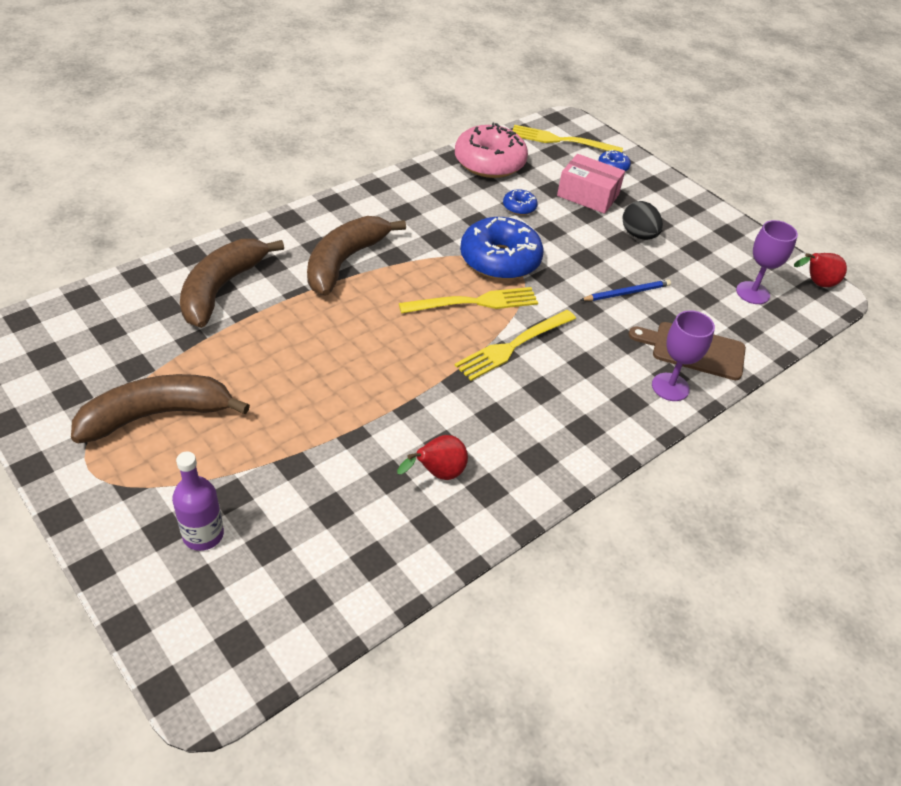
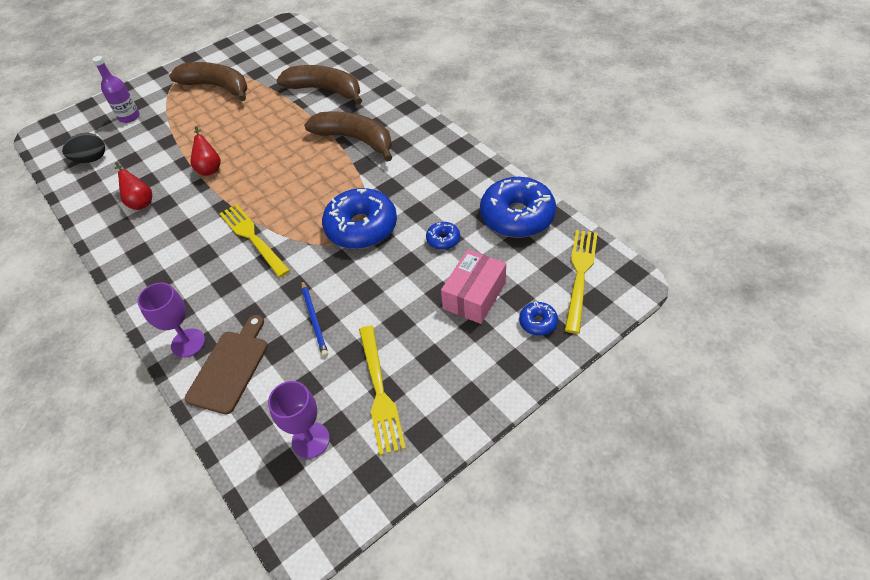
camera: 100 degrees right, 5 degrees up
brown banana [71,374,250,443] -> brown banana turned 45 degrees counterclockwise [169,62,247,101]
yellow fork [399,287,538,314] -> yellow fork moved to [359,325,406,455]
pink donut [455,123,528,178] -> blue donut [480,177,556,238]
black egg [622,201,663,240] -> black egg moved to [62,133,105,163]
red pear [794,253,847,287] -> red pear moved to [190,126,221,176]

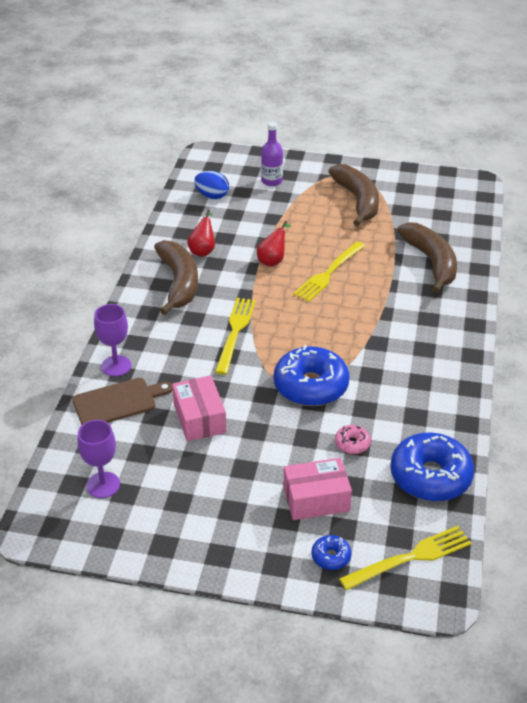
camera: 45 degrees right, 10 degrees down
black egg [62,133,105,163] -> blue egg [194,171,229,199]
blue pencil [302,281,328,357] -> pink box [172,375,226,441]
brown banana [304,111,392,162] -> brown banana moved to [154,240,198,315]
yellow fork [359,325,406,455] -> yellow fork moved to [293,242,365,302]
blue donut [426,222,460,250] -> pink donut [335,425,371,454]

